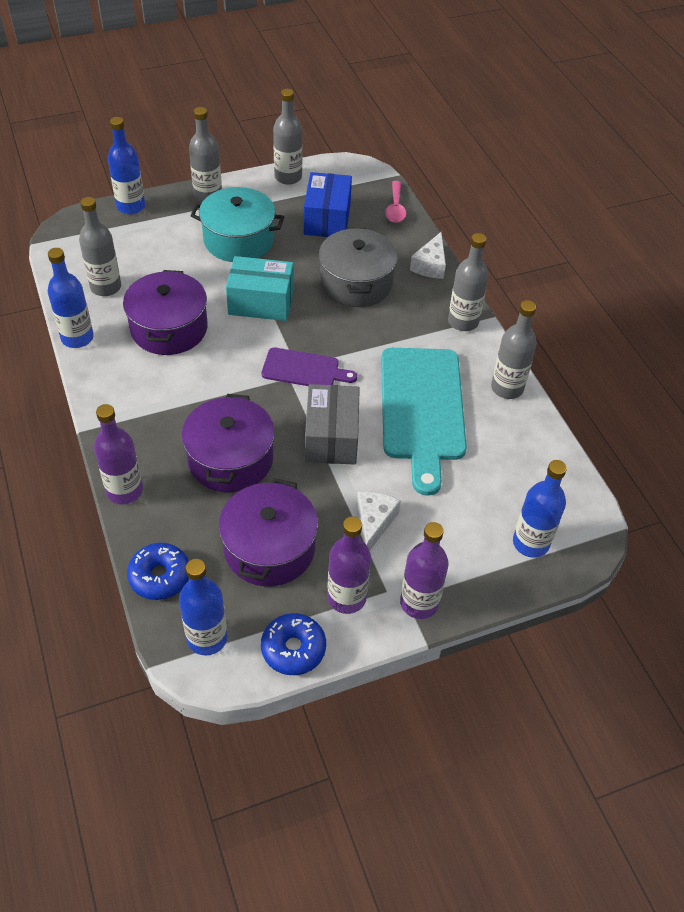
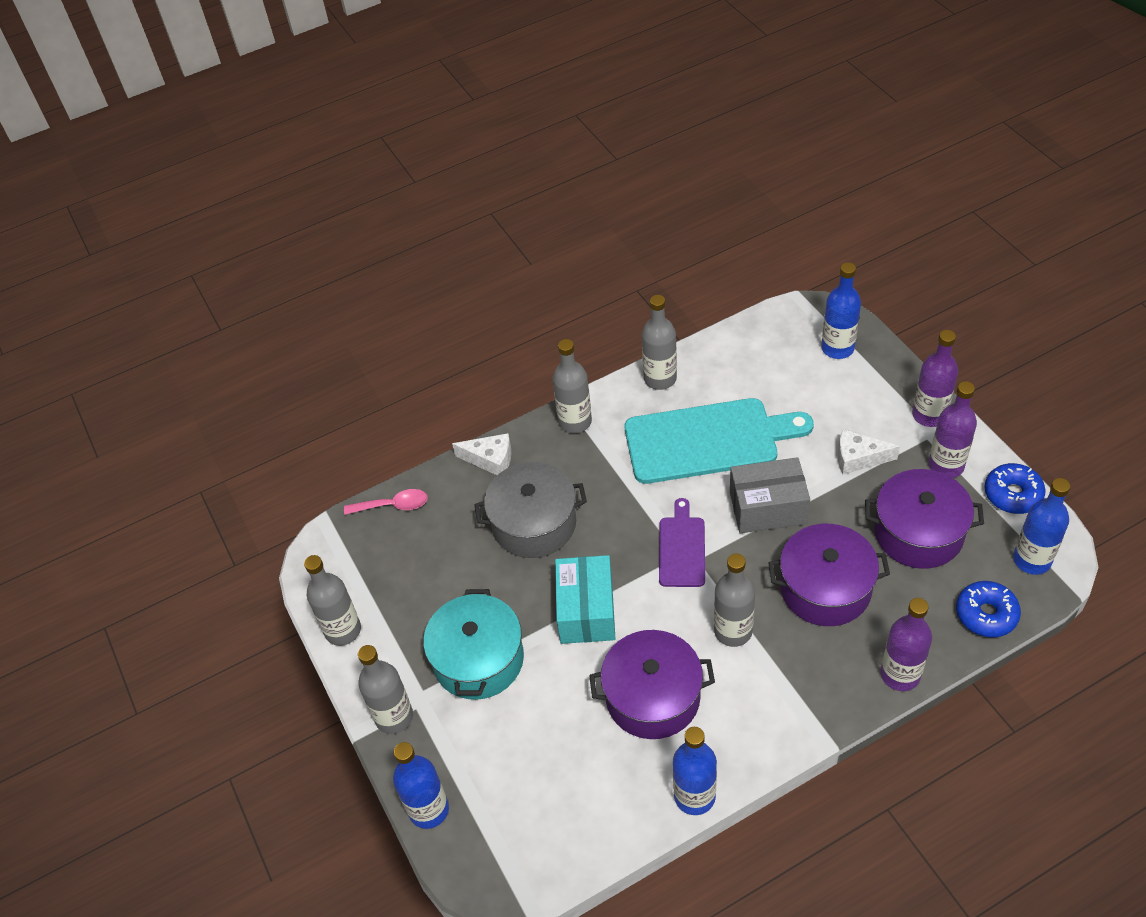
camera: 90 degrees left, 0 degrees up
grey bottle [79,197,121,296] -> grey bottle moved to [714,554,755,647]
blue box [304,172,352,237] -> none

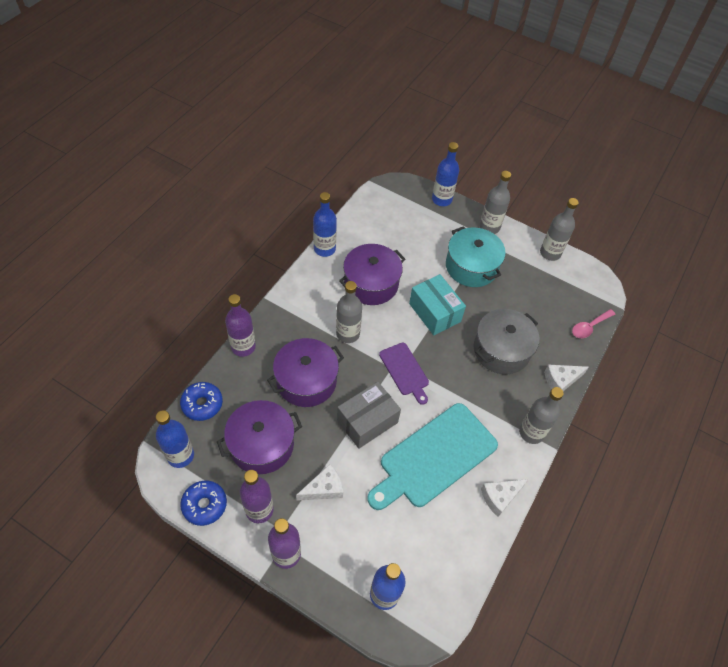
camera: 140 degrees right, 5 degrees up
grey bottle [642,295,677,390] -> white cheese [481,479,529,517]

